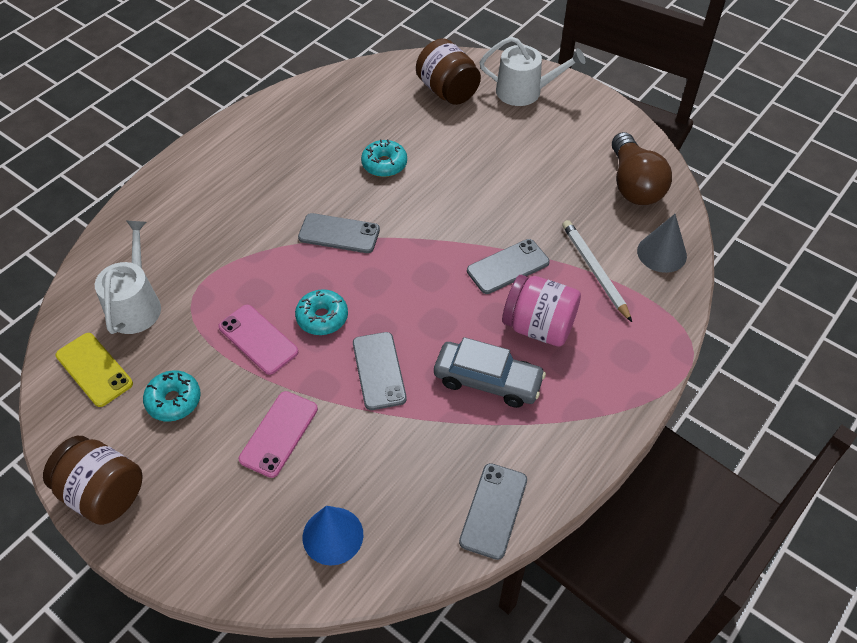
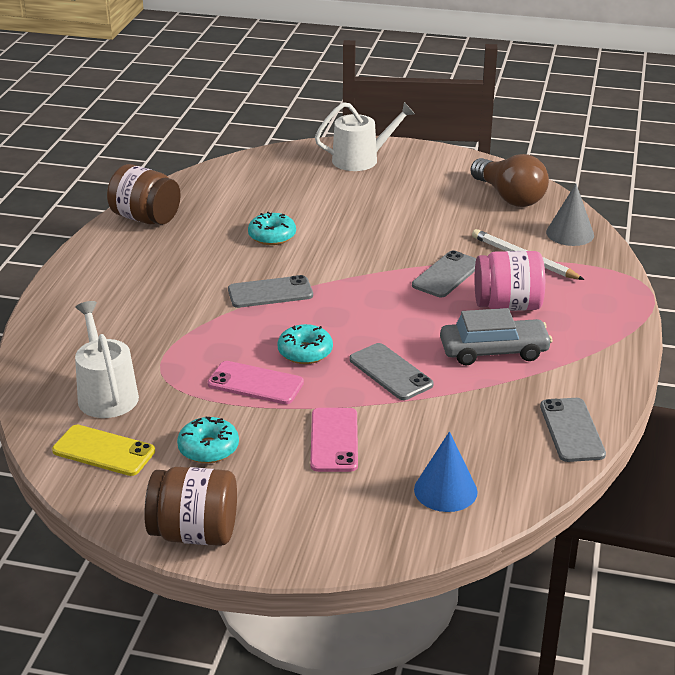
camera: 25 degrees left, 20 degrees down
brown jar [416,38,481,105] -> brown jar moved to [107,164,181,225]

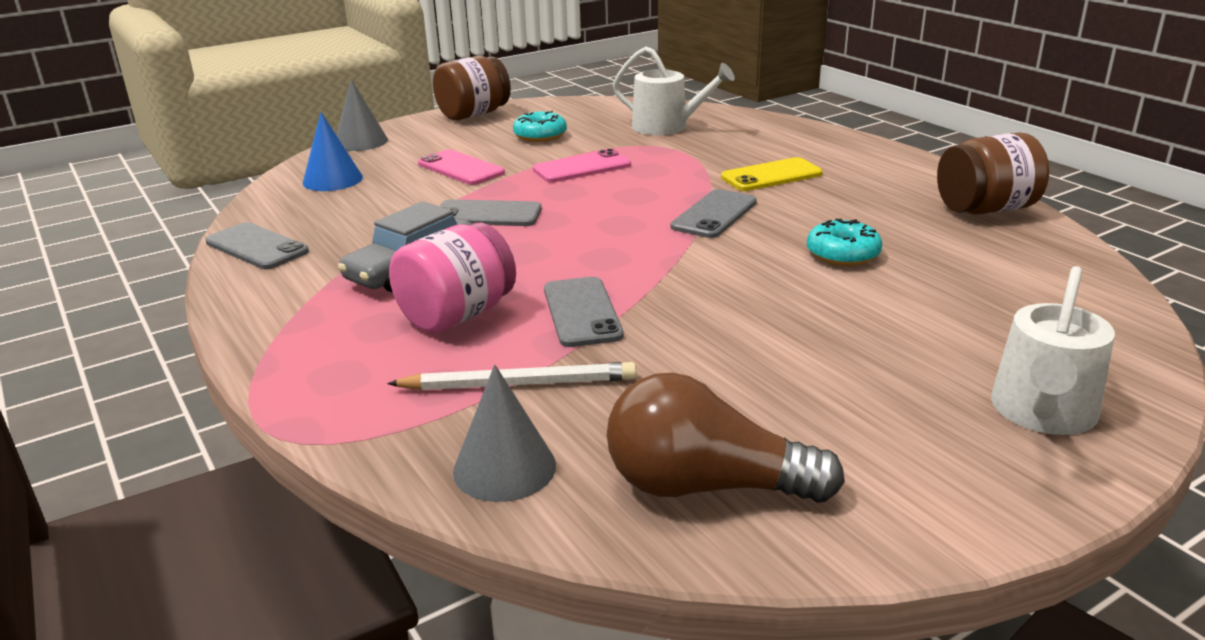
camera: 135 degrees right, 5 degrees down
yellow phone [52,425,155,476] -> yellow phone moved to [721,157,823,191]
turquoise donut [277,324,333,364] -> none
none -> grey cone [336,79,388,151]

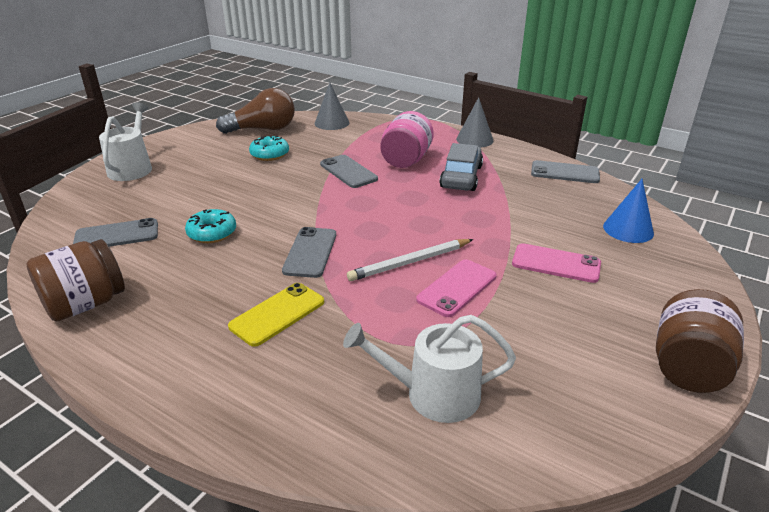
camera: 155 degrees right, 5 degrees up
grey cone [336,79,388,151] -> grey cone moved to [456,97,494,148]
white pencil [387,362,636,390] -> white pencil moved to [347,239,473,281]
grey phone [439,199,542,226] -> grey phone moved to [73,218,158,247]
turquoise donut [513,111,567,142] -> turquoise donut moved to [249,136,289,161]

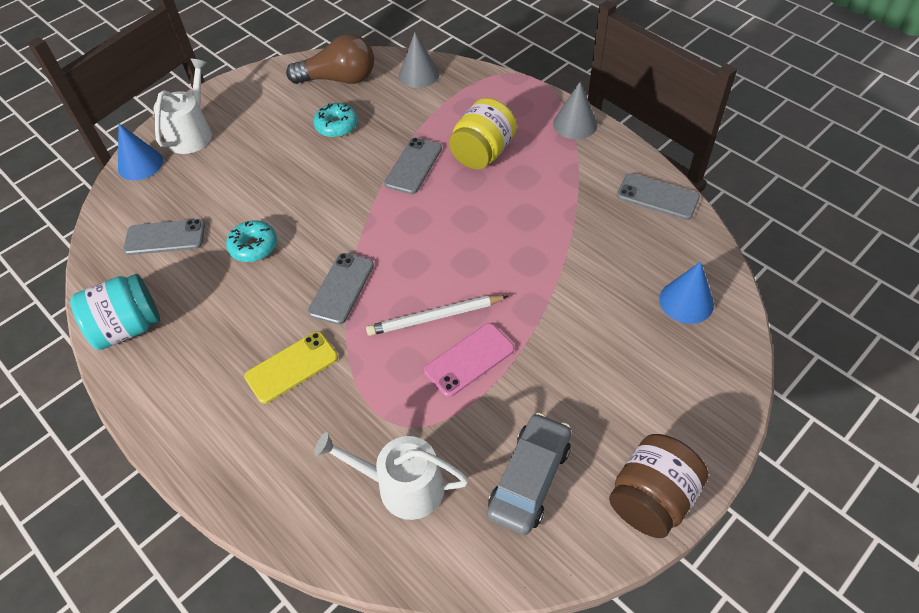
camera: 15 degrees right, 20 degrees up
brown jar [27,239,125,322] -> turquoise jar [70,274,160,350]
grey phone [320,155,378,188] -> grey phone turned 45 degrees clockwise [384,138,442,194]
pink jar [380,111,434,168] -> yellow jar [449,98,517,170]
grey car [439,143,483,191] -> grey car moved to [487,413,571,535]
pink phone [512,243,601,283] -> none
none -> blue cone [118,123,163,181]

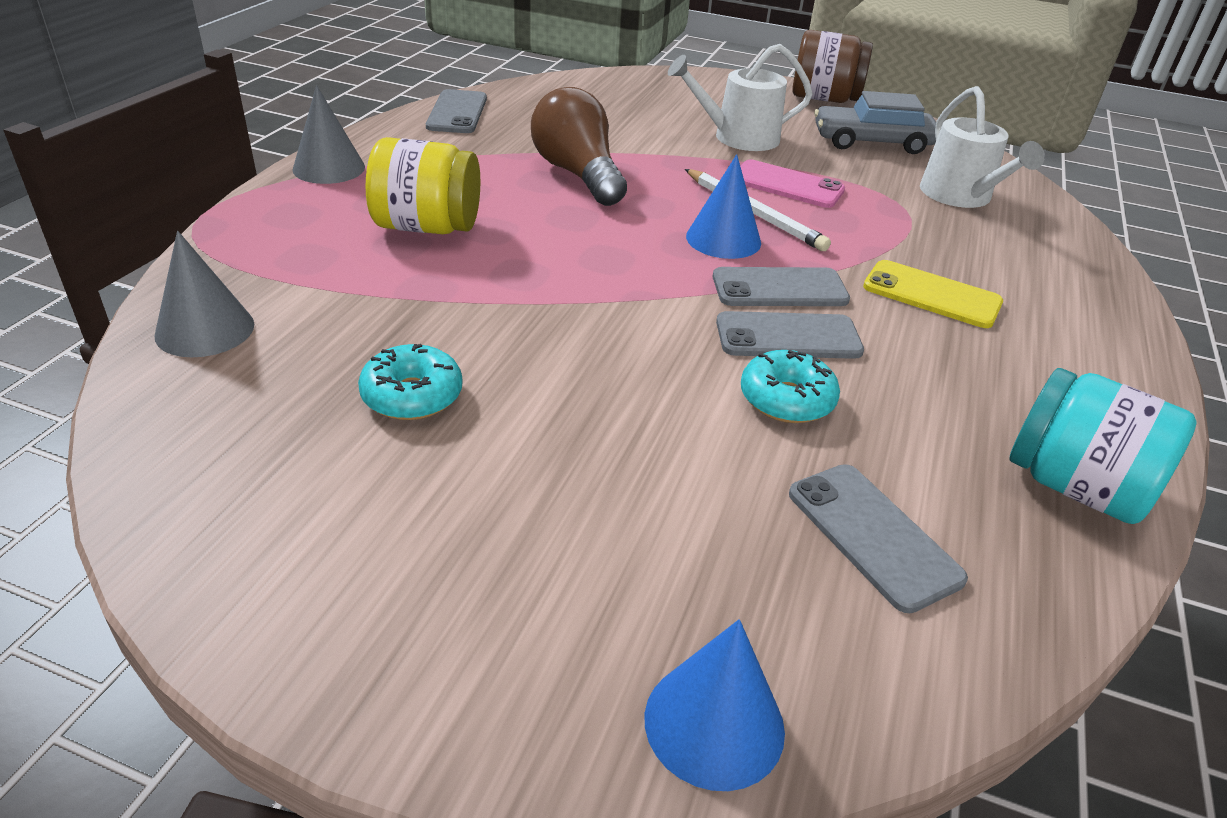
camera: 120 degrees left, 15 degrees down
white watering can [153,59,212,154] -> white watering can moved to [668,44,813,151]
brown light bulb [286,34,374,84] -> brown light bulb moved to [531,87,627,206]
grey phone [384,138,442,194] -> grey phone moved to [716,311,864,359]
blue cone [659,262,714,324] -> blue cone moved to [686,154,761,259]

